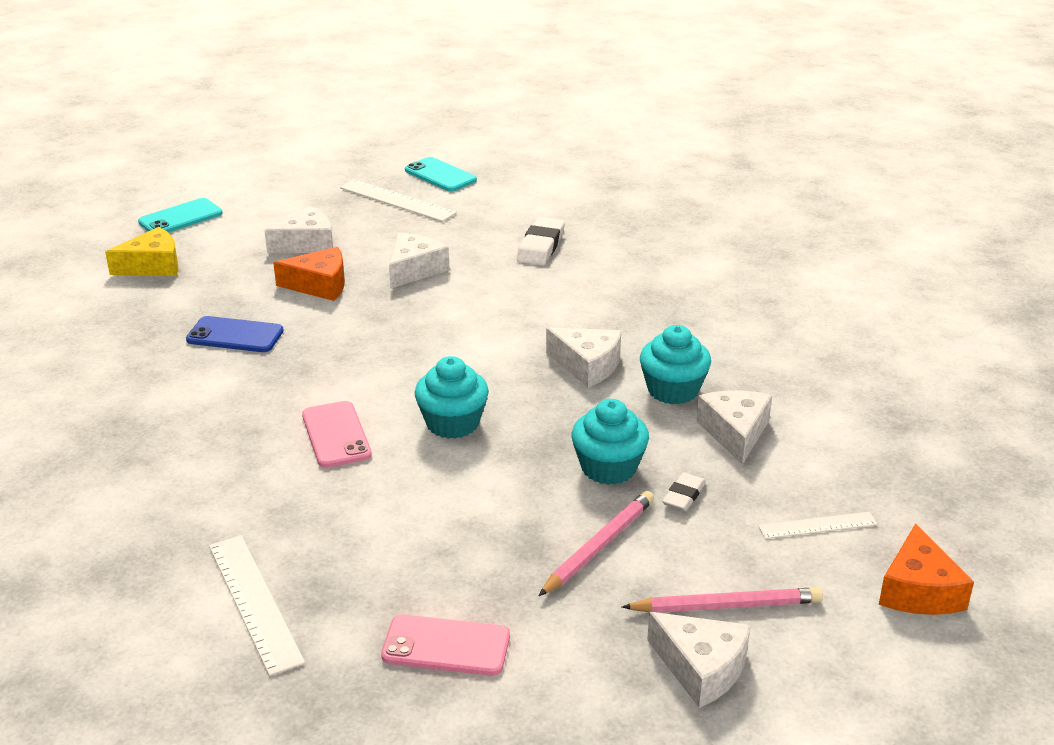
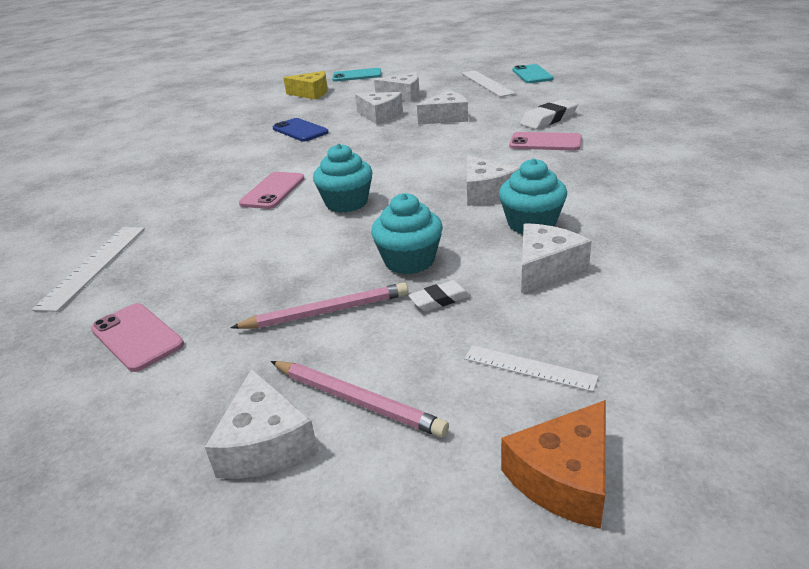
camera: 40 degrees right, 0 degrees up
orange cheese [273,247,345,301] -> white cheese [355,92,403,124]
none -> pink phone [509,132,582,151]

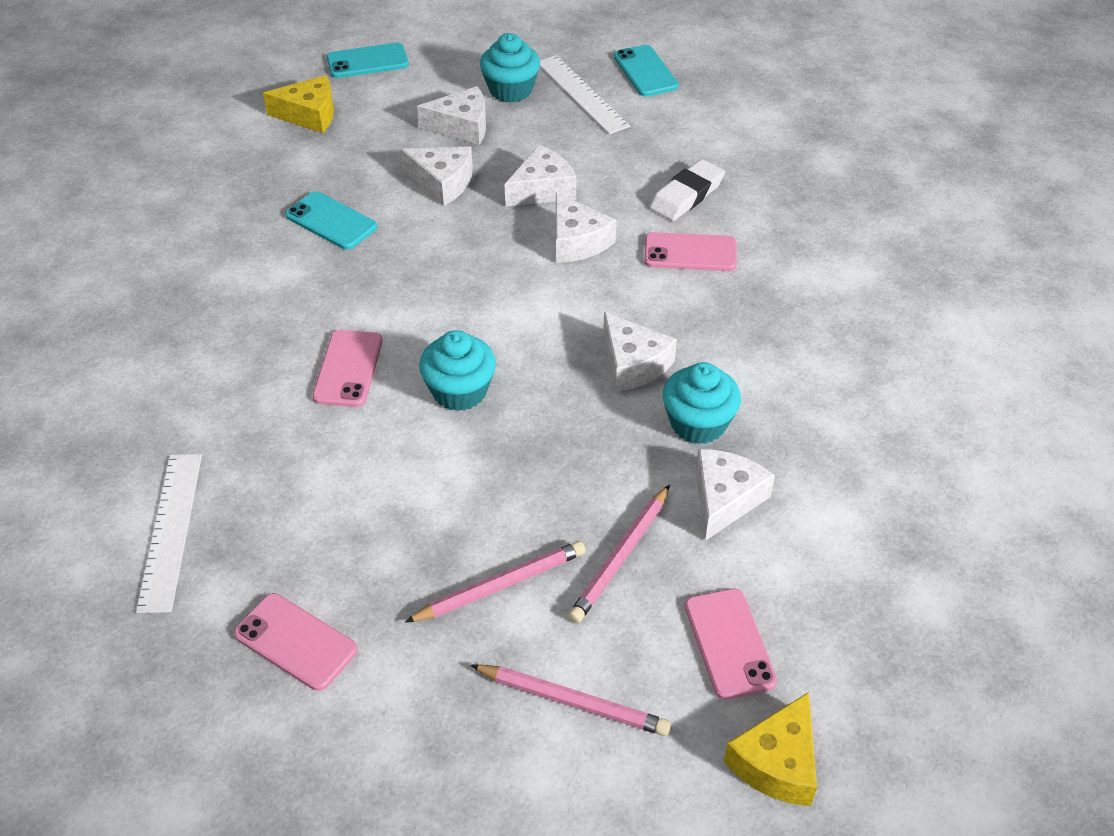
camera: 15 degrees left, 15 degrees up
white cheese [205,369,318,479] -> white cheese moved to [556,192,617,263]
blue phone [273,118,329,142] -> turquoise phone [285,191,377,250]
turquoise cupcake [371,193,443,274] -> turquoise cupcake moved to [480,33,540,103]
white eraser [408,280,471,311] -> pink pencil [568,485,670,623]
white ruler [464,345,599,392] -> pink phone [685,589,777,700]
orange cheese [501,400,606,529] -> yellow cheese [724,692,817,806]

